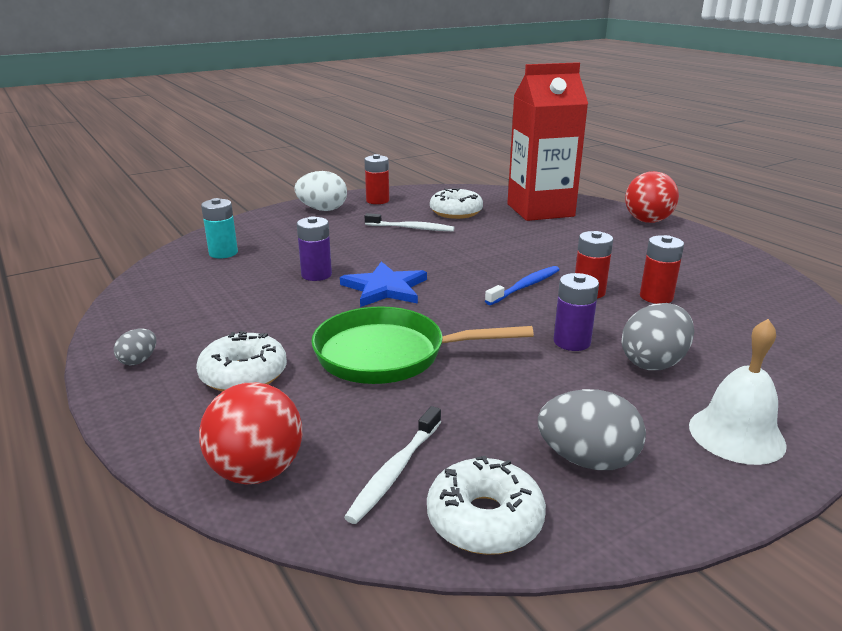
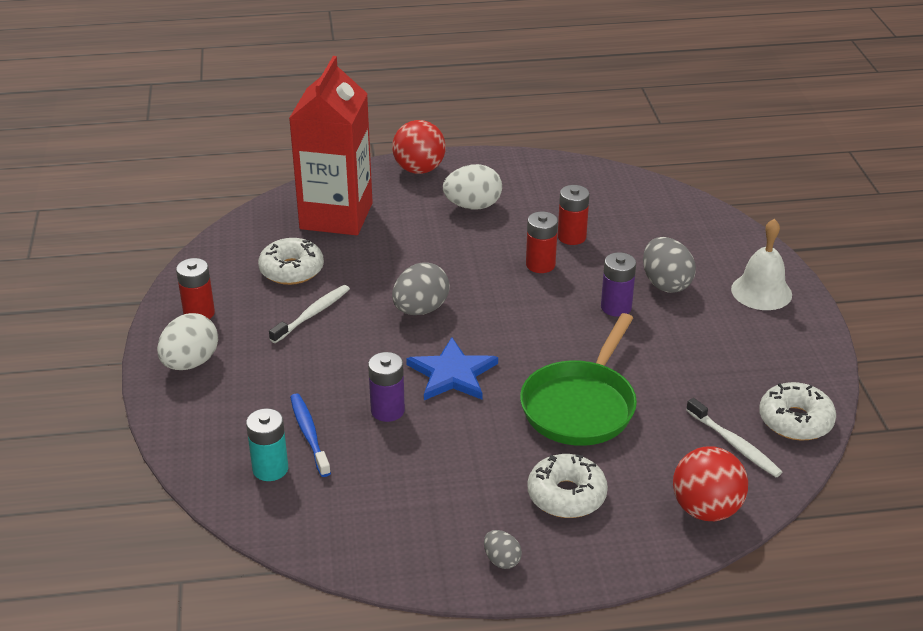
camera: 65 degrees left, 10 degrees up
blue toothbrush [485,266,560,305] -> blue toothbrush moved to [290,393,331,477]
grey egg [538,389,646,470] -> grey egg moved to [392,262,450,315]
none -> white egg [443,164,502,210]

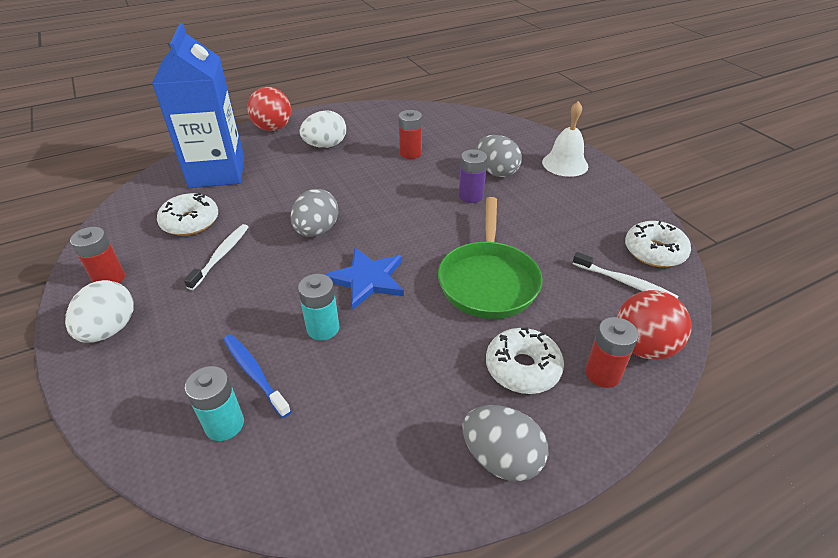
camera: 20 degrees left, 5 degrees up
red carton [289,56,373,235] -> blue carton [152,23,244,188]
purple battery [368,352,405,422] -> turquoise battery [298,274,339,341]
grey egg [484,530,522,569] -> grey egg [463,405,548,482], size x1.87
red battery [526,211,558,273] -> red battery moved to [585,317,639,388]

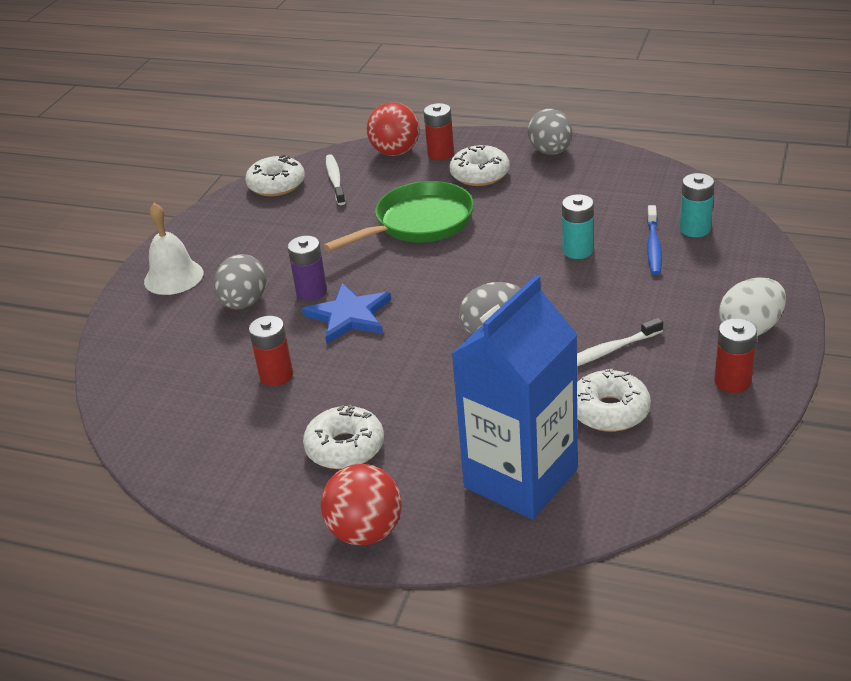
camera: 130 degrees left, 5 degrees down
white egg [300,110,346,148] -> white donut [303,405,384,469]
blue star [324,248,404,309] -> blue star moved to [302,283,391,344]

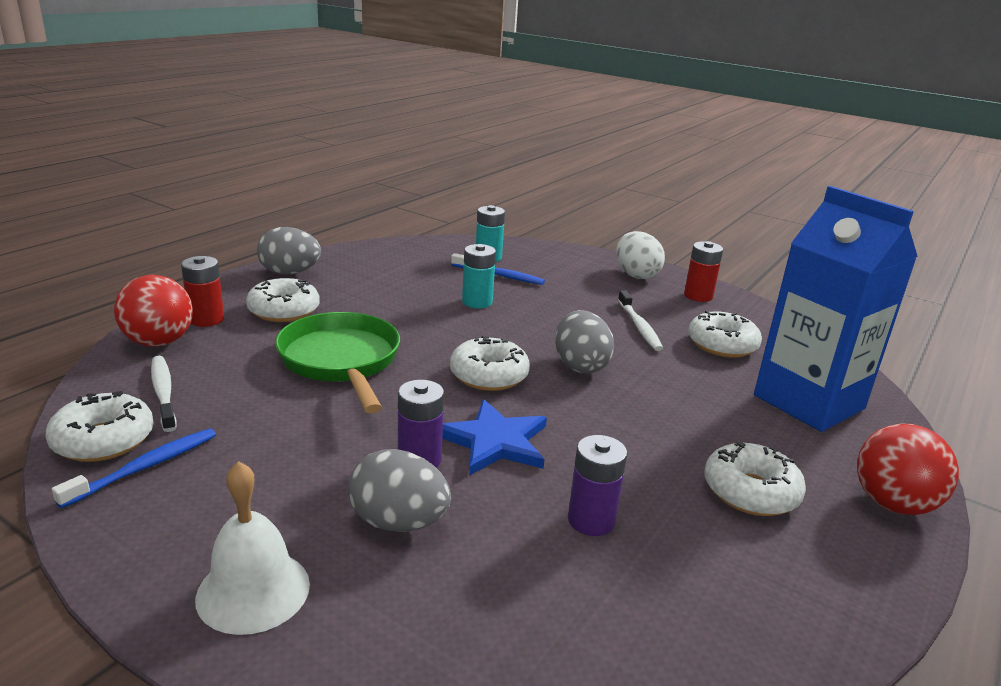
camera: 80 degrees left, 10 degrees down
red battery [249,316,293,386] -> purple battery [568,435,627,536]
white toothbrush [326,154,346,205] -> white toothbrush turned 60 degrees clockwise [151,356,177,432]
none -> blue toothbrush [52,428,216,508]
none -> white donut [450,335,530,391]

